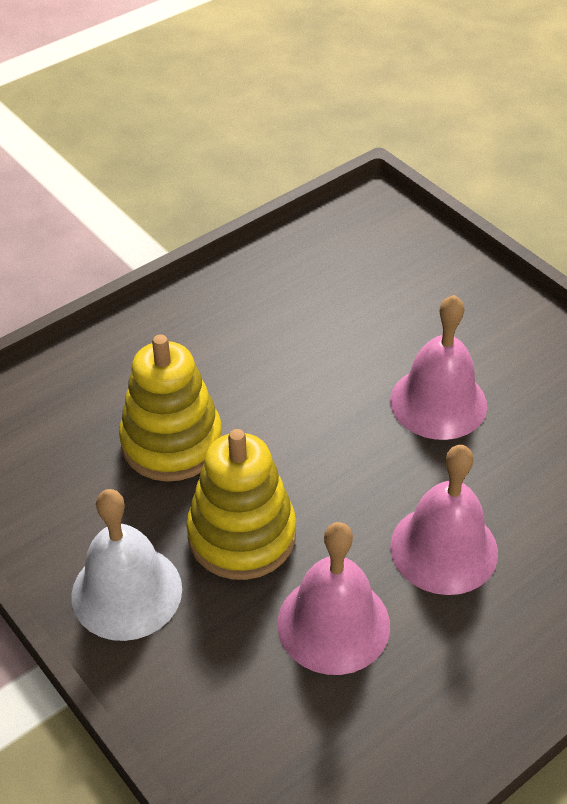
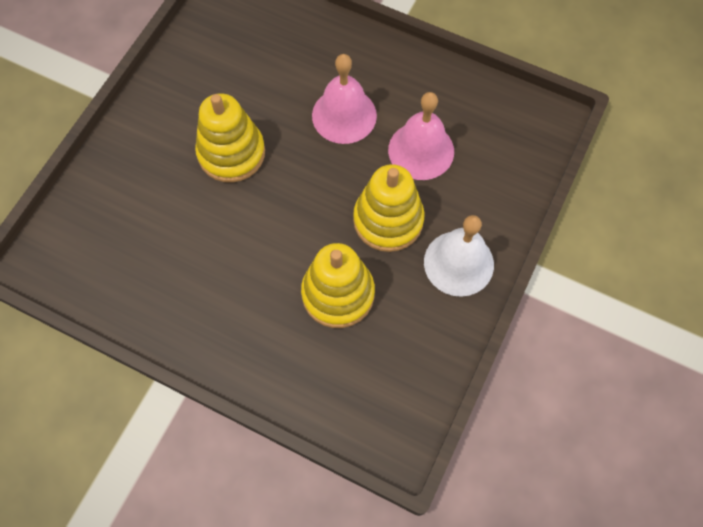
camera: 115 degrees left, 20 degrees up
pink bell [390,295,487,440] -> yellow stacking toy [195,93,265,183]

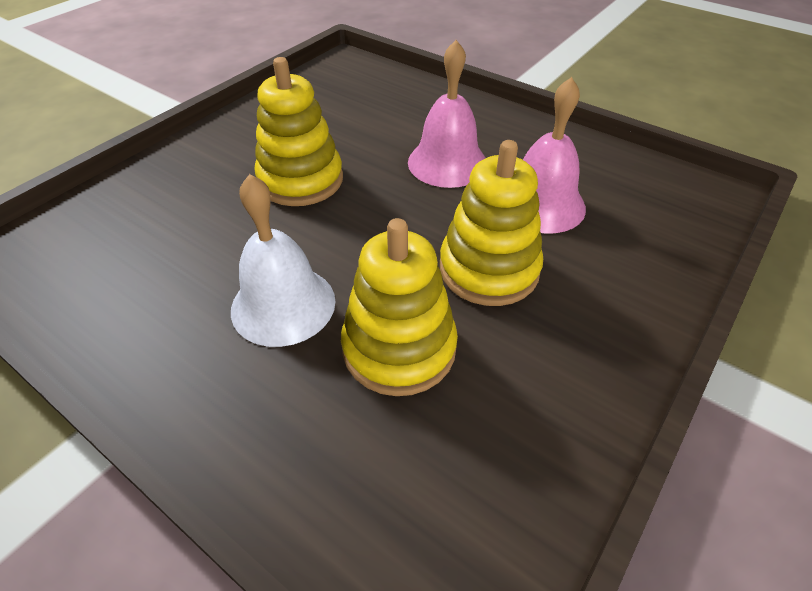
camera: 10 degrees right, 20 degrees down
white bell [424,215,494,297] -> white bell moved to [231,174,336,347]

